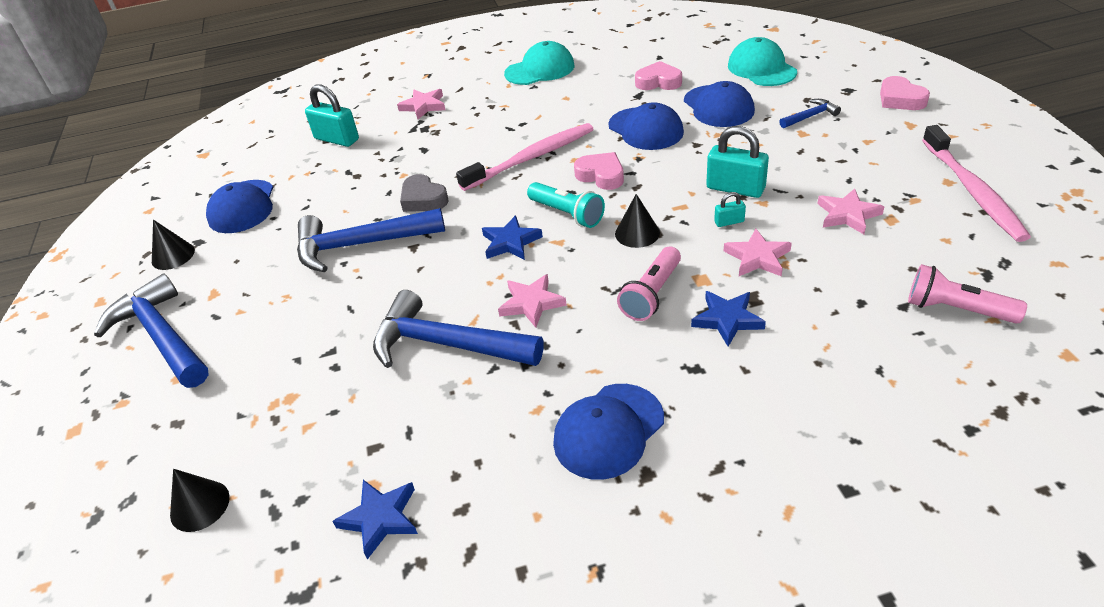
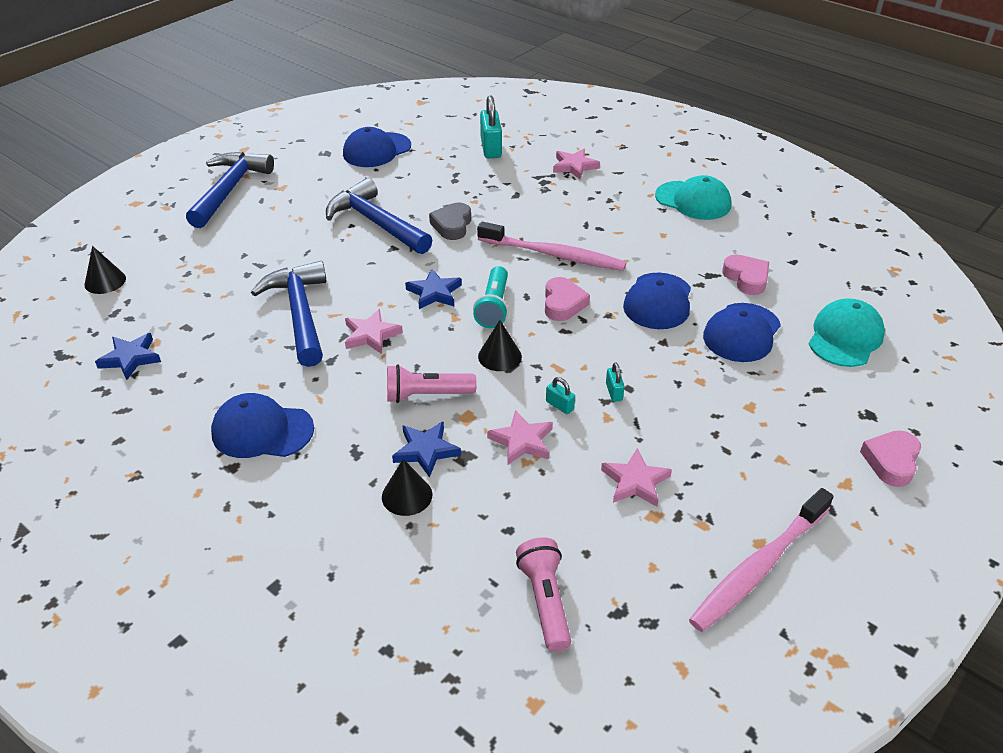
camera: 50 degrees right, 0 degrees up
black cone [152,220,195,270] -> black cone moved to [382,459,432,516]
turquoise padlock [706,126,769,198] -> turquoise padlock [606,362,625,402], size x0.49
blue hammer [779,99,841,128] -> none

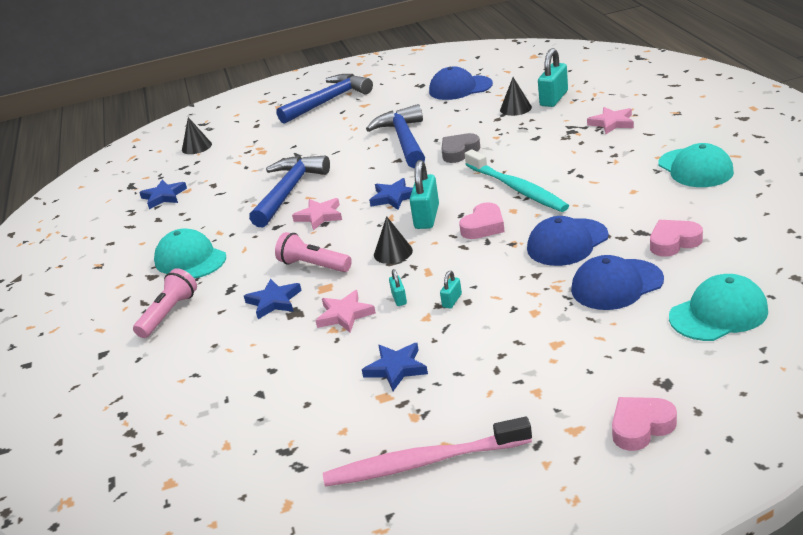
camera: 40 degrees right, 10 degrees down
blue cap [211,393,314,458] -> turquoise cap [154,228,226,279]
black cone [382,459,432,516] -> black cone moved to [500,77,532,116]
turquoise flashlight [473,266,508,328] -> turquoise padlock [410,160,439,229]
pink toothbrush [477,222,627,271] -> turquoise toothbrush [465,149,569,212]
pink flashlight [516,537,571,652] -> pink flashlight moved to [133,268,197,338]
pink star [601,448,672,507] -> blue star [362,343,428,391]
pink heart [722,254,769,295] -> pink heart turned 120 degrees counterclockwise [650,220,703,257]

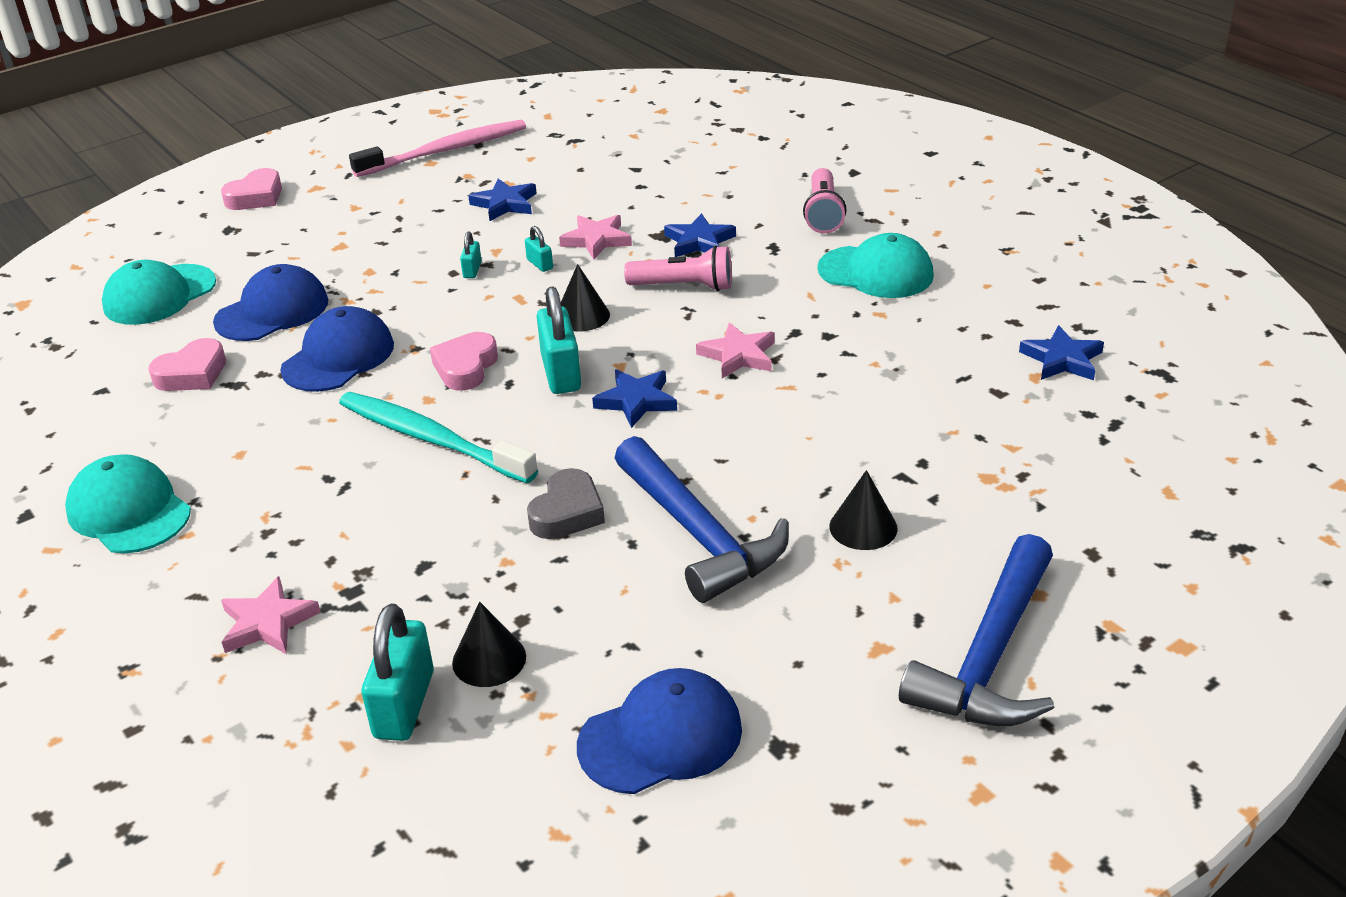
camera: 155 degrees right, 5 degrees up
black cone [182,117,212,154] -> black cone moved to [829,470,898,550]
blue hammer [249,155,330,227] -> none

